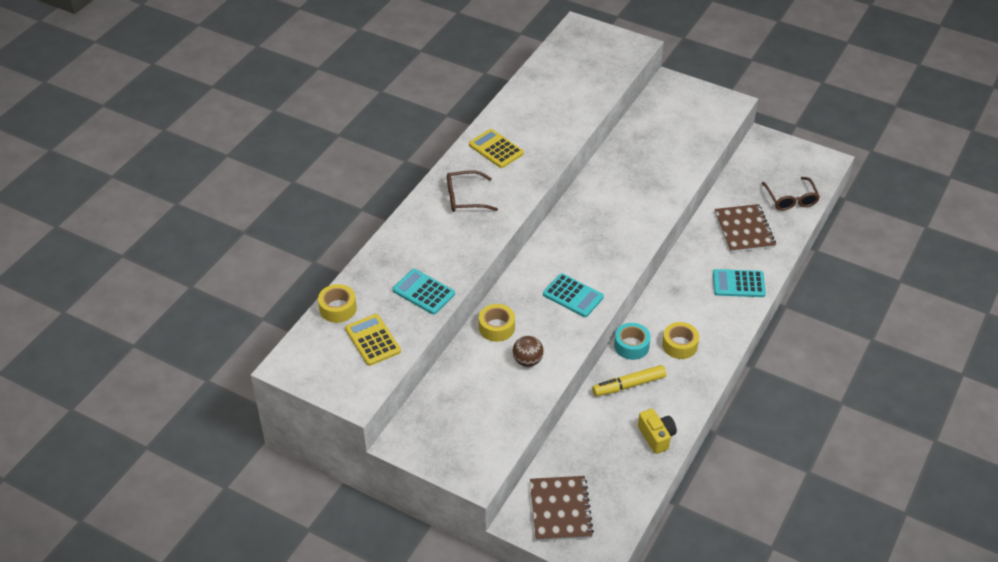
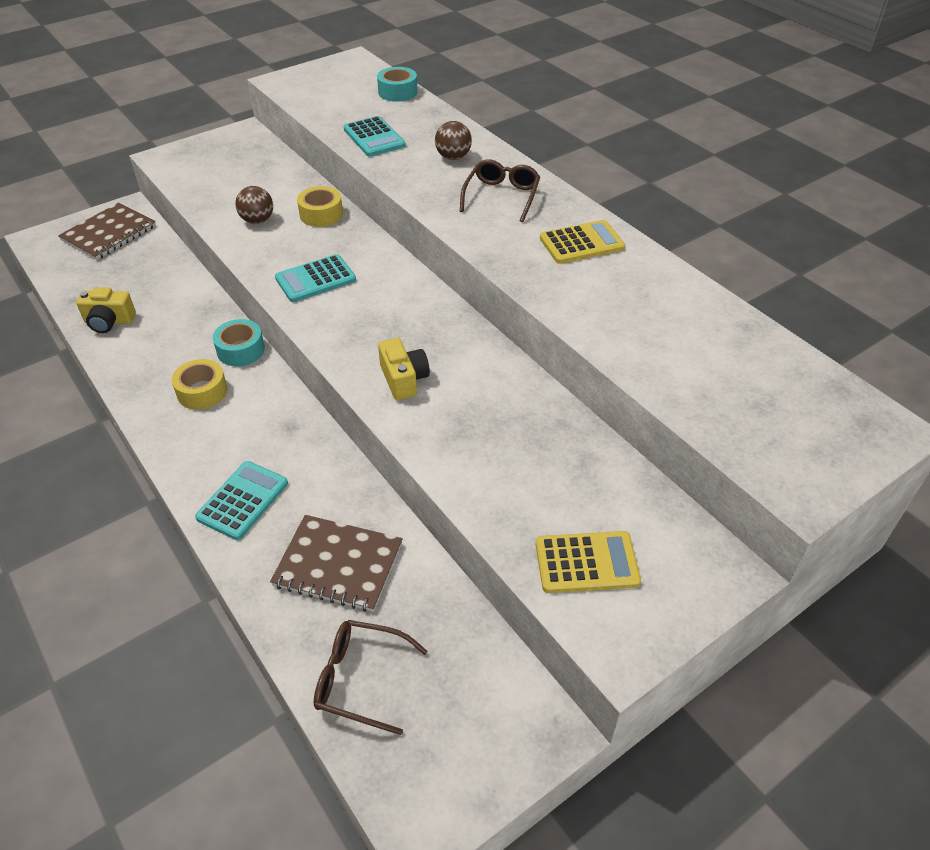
camera: 115 degrees right, 0 degrees up
yellow tape [318,284,357,323] -> turquoise tape [377,67,418,102]
yellow calculator [345,314,401,366] -> yellow calculator moved to [536,531,641,593]
turquoise calculator [392,269,455,315] -> turquoise calculator turned 90 degrees clockwise [343,116,406,157]
brown notebook [530,476,594,541] -> brown notebook turned 75 degrees counterclockwise [58,203,156,260]
yellow marker [592,365,666,396] -> none
none -> yellow camera [378,338,430,400]
none -> brown ball [435,121,472,160]

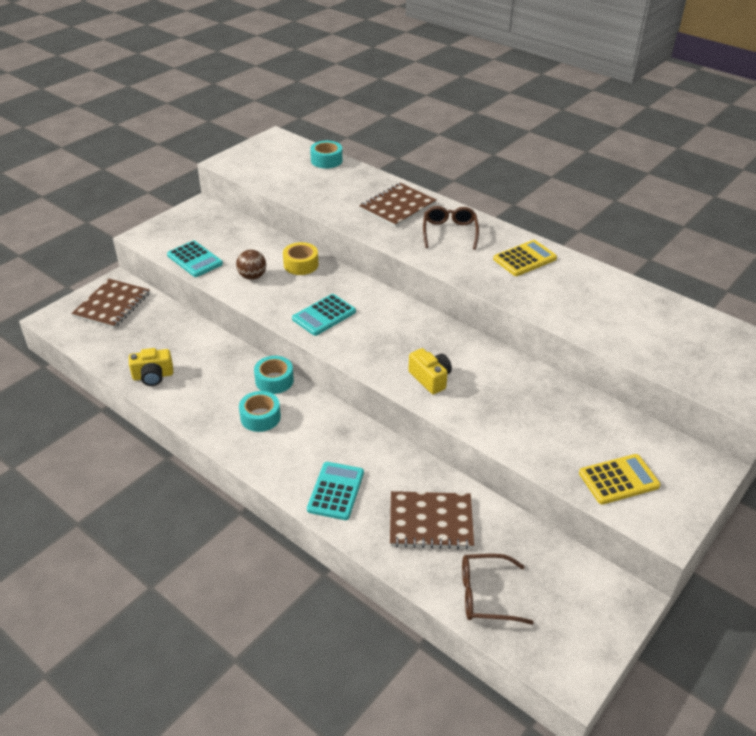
camera: 15 degrees left, 5 degrees down
yellow tape [172,359,227,410] -> turquoise tape [239,391,281,432]
turquoise calculator [343,116,406,157] -> turquoise calculator moved to [167,241,223,277]
brown ball [435,121,472,160] -> brown notebook [359,183,437,227]

